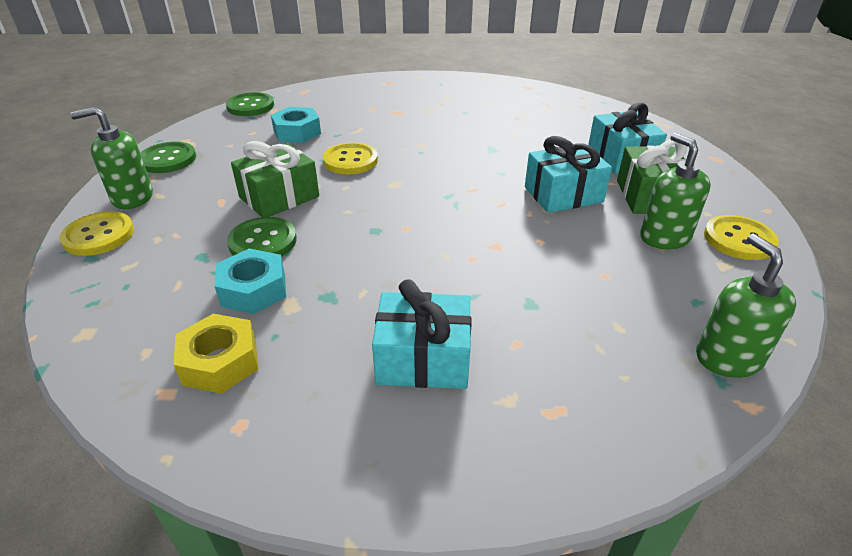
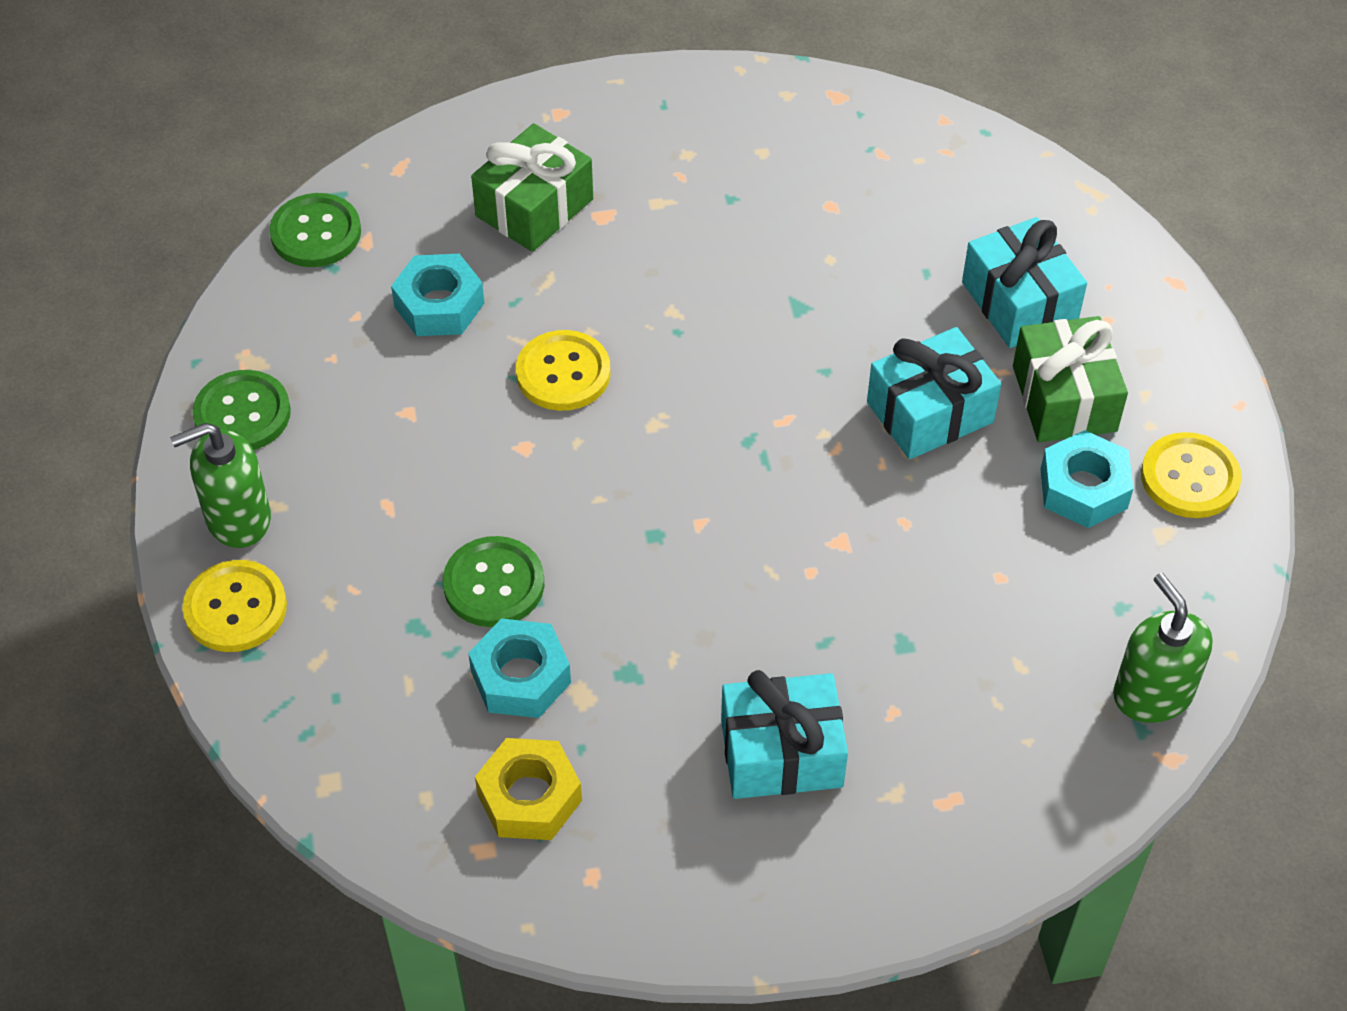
camera: 10 degrees left, 15 degrees up
green gift [231,141,319,217] -> green gift moved to [471,123,593,252]
green soap dispenser [640,133,711,249] -> turquoise nut [1041,430,1133,528]

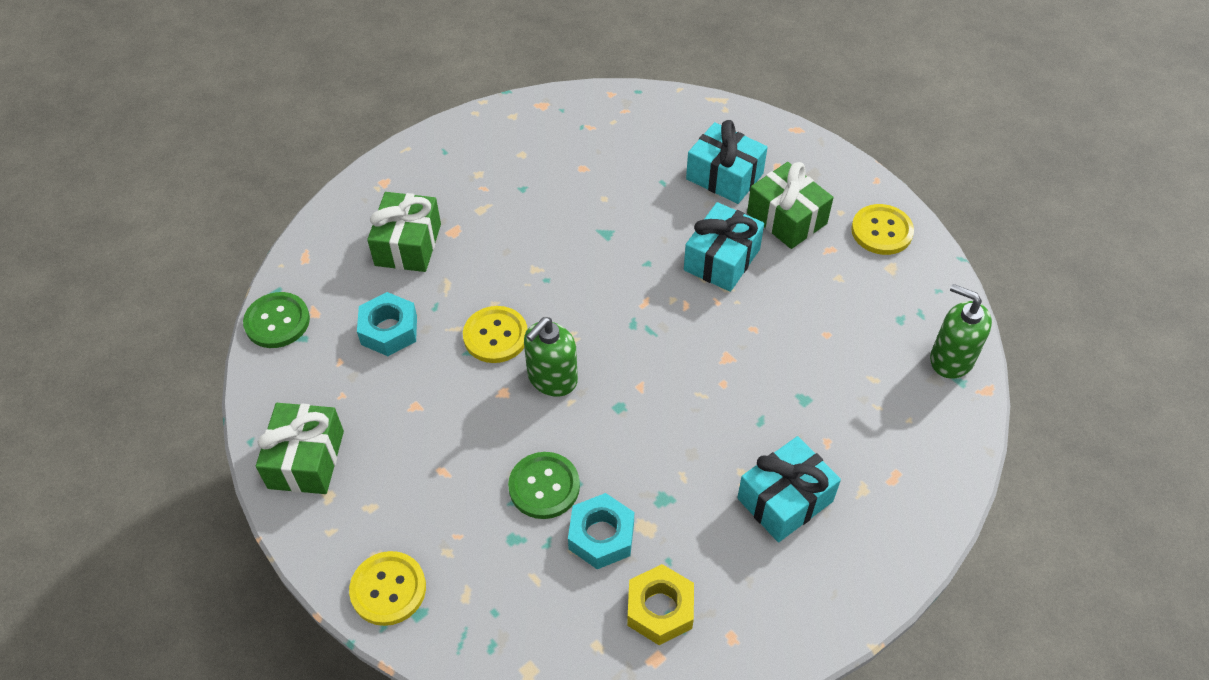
camera: 30 degrees left, 0 degrees up
green soap dispenser [170,423,271,548] -> green soap dispenser moved to [524,317,578,397]
green button [193,370,291,450] -> green gift [256,403,344,494]
turquoise nut [1041,430,1133,528] -> none

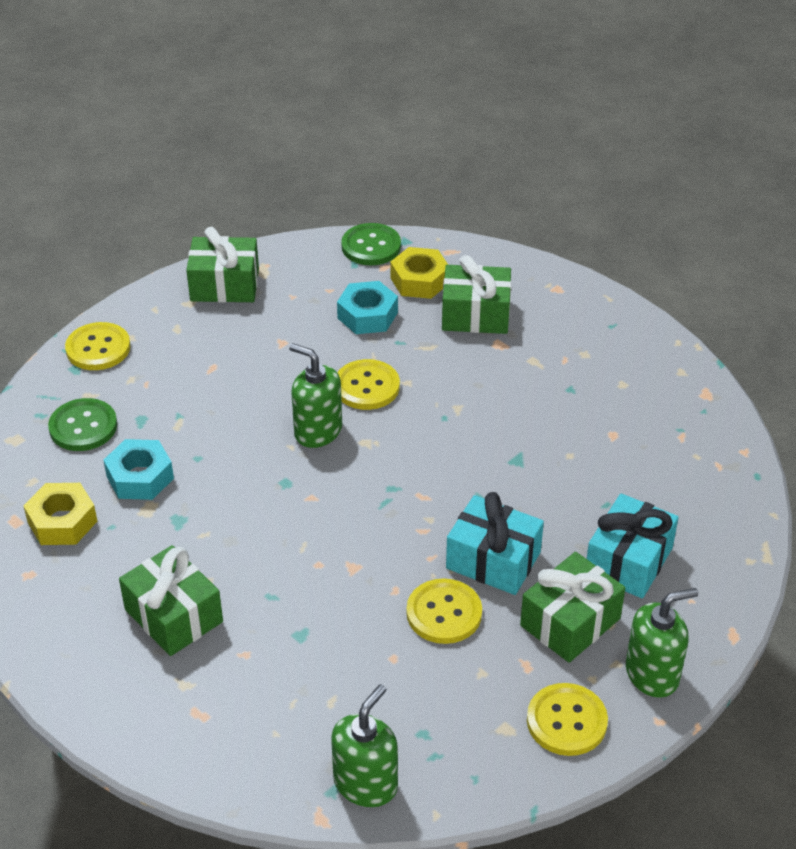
camera: 85 degrees right, 10 degrees down
green button [508,452,580,519] -> green button moved to [48,398,117,451]
turquoise gift [737,436,841,542] -> green gift [119,545,223,656]
none -> yellow nut [390,247,448,299]
none -> yellow button [407,578,482,644]
none -> green soap dispenser [626,588,698,698]

